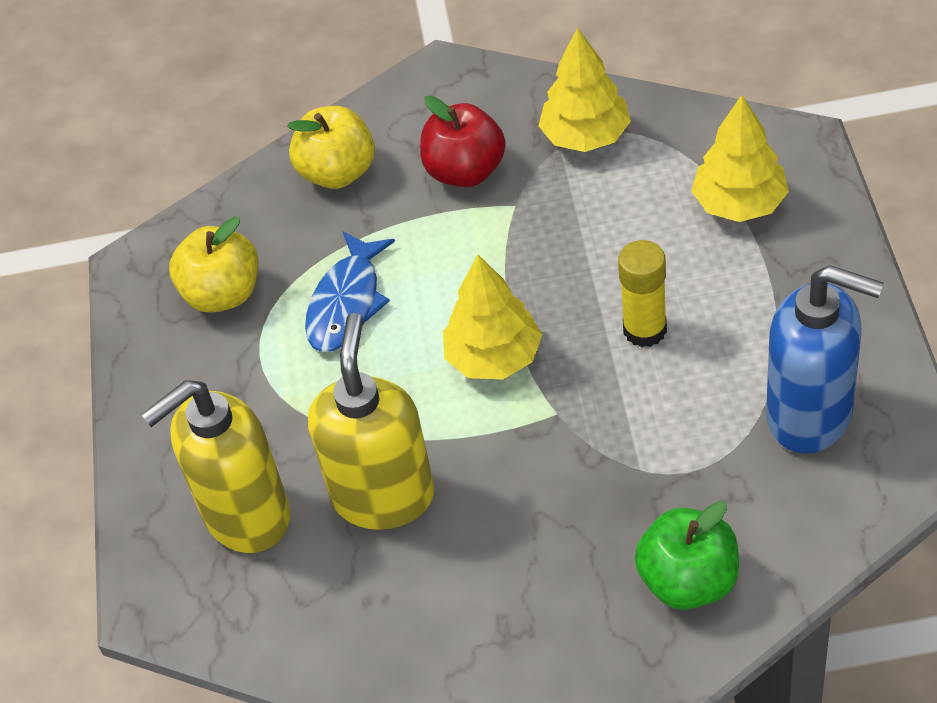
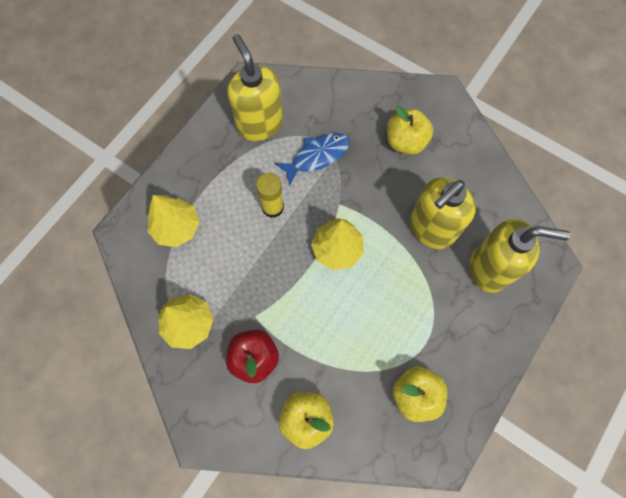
camera: 145 degrees left, 20 degrees up
blue fish [305,232,395,352] -> blue fish moved to [275,133,350,186]
green apple [634,501,739,610] -> none
blue soap dispenser [766,265,884,454] -> yellow soap dispenser [227,34,283,141]
none -> yellow apple [387,106,434,155]

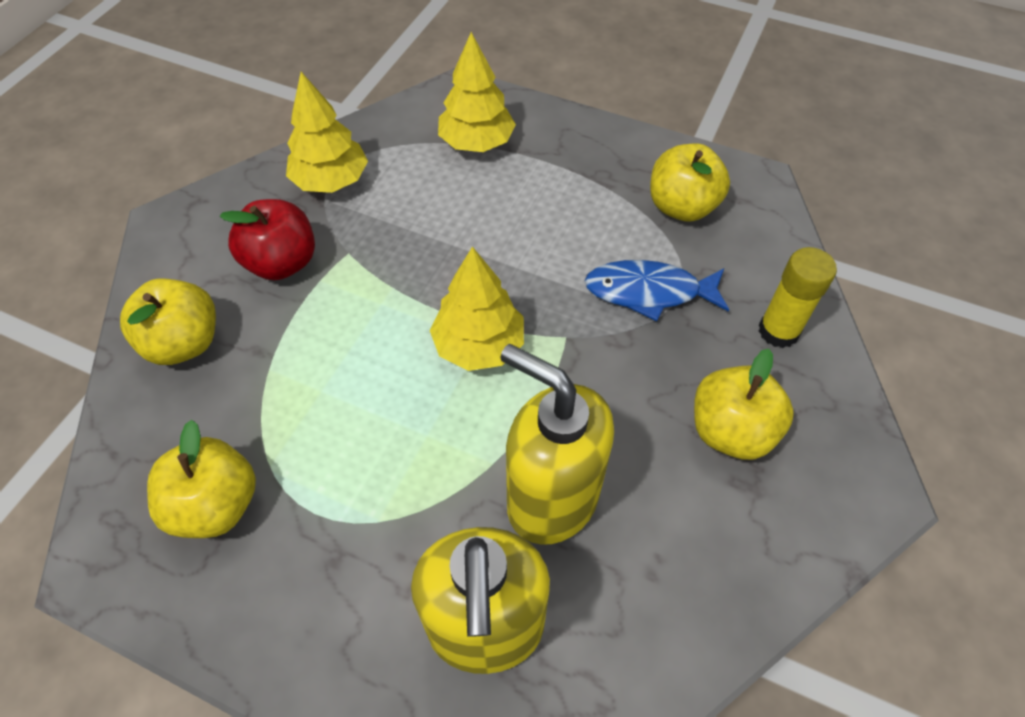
camera: 80 degrees right, 15 degrees down
yellow soap dispenser [227,34,283,141] -> yellow apple [650,144,730,222]
yellow glue stick [256,173,284,218] -> yellow glue stick moved to [759,247,837,348]
blue fish [275,133,350,186] -> blue fish turned 135 degrees clockwise [584,260,729,321]

